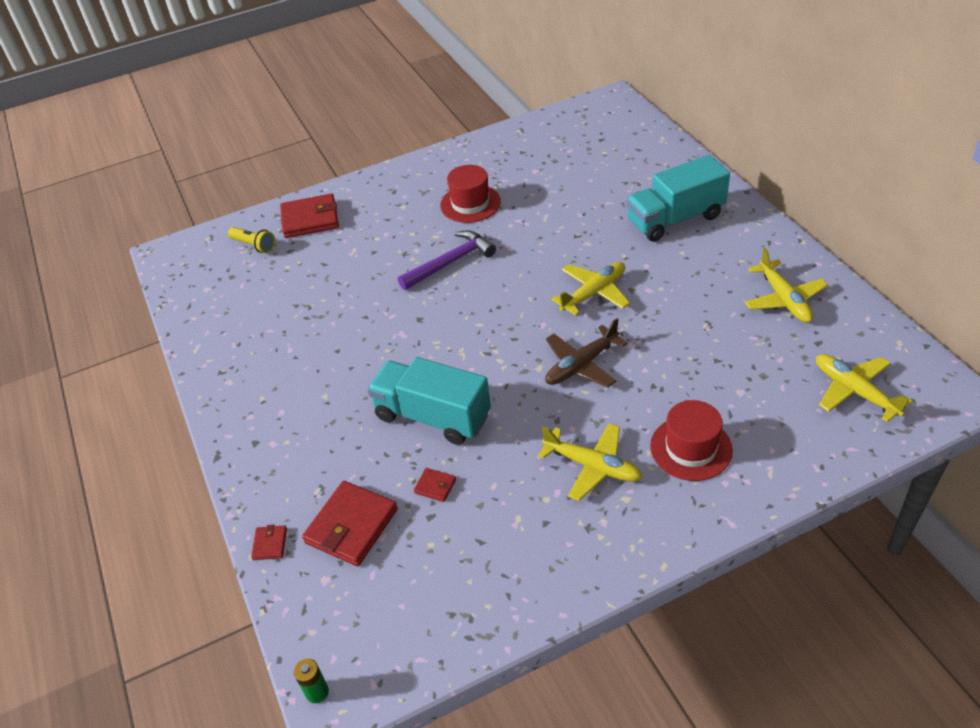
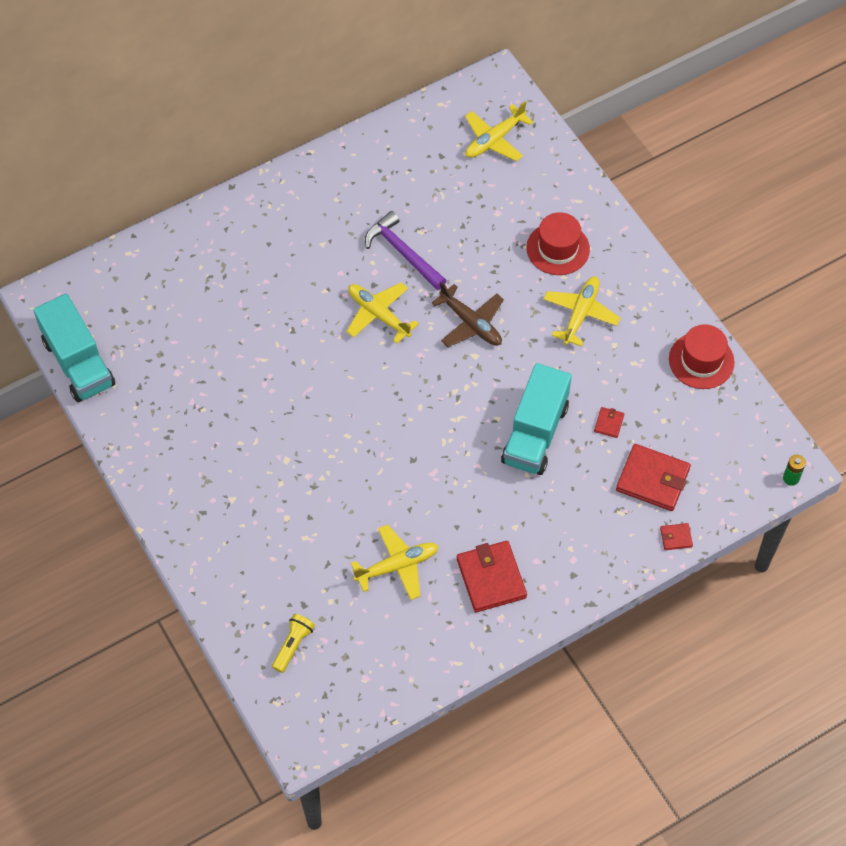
camera: 100 degrees left, 15 degrees up
red wallet [280,194,339,238] -> red wallet moved to [457,541,527,612]
purple hammer [398,230,496,290] -> purple hammer moved to [365,211,447,290]
red hat [440,165,501,223] -> red hat moved to [669,324,735,389]
turquoise truck [626,155,730,242] -> turquoise truck moved to [33,294,115,402]
yellow plane [745,248,828,323] -> yellow plane moved to [351,524,438,600]

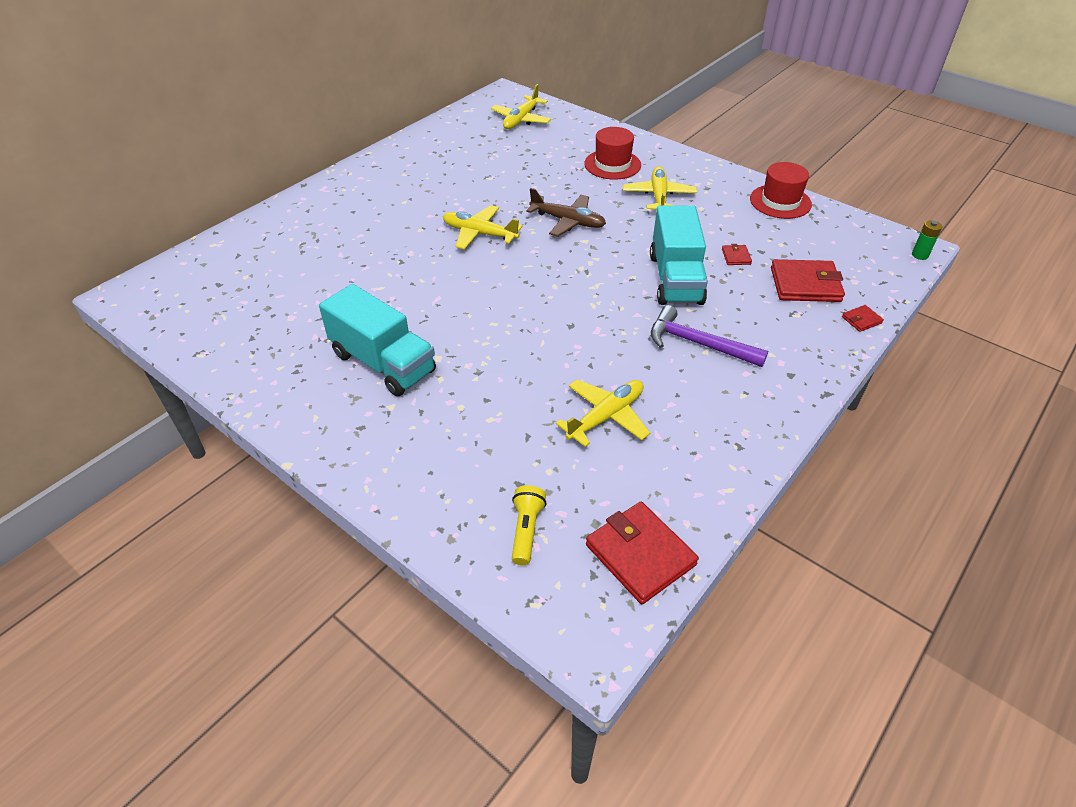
camera: 20 degrees left, 15 degrees down
turquoise truck [33,294,115,402] -> turquoise truck moved to [319,284,436,396]
purple hammer [365,211,447,290] -> purple hammer moved to [651,305,768,367]
red wallet [457,541,527,612] -> red wallet moved to [586,502,699,604]

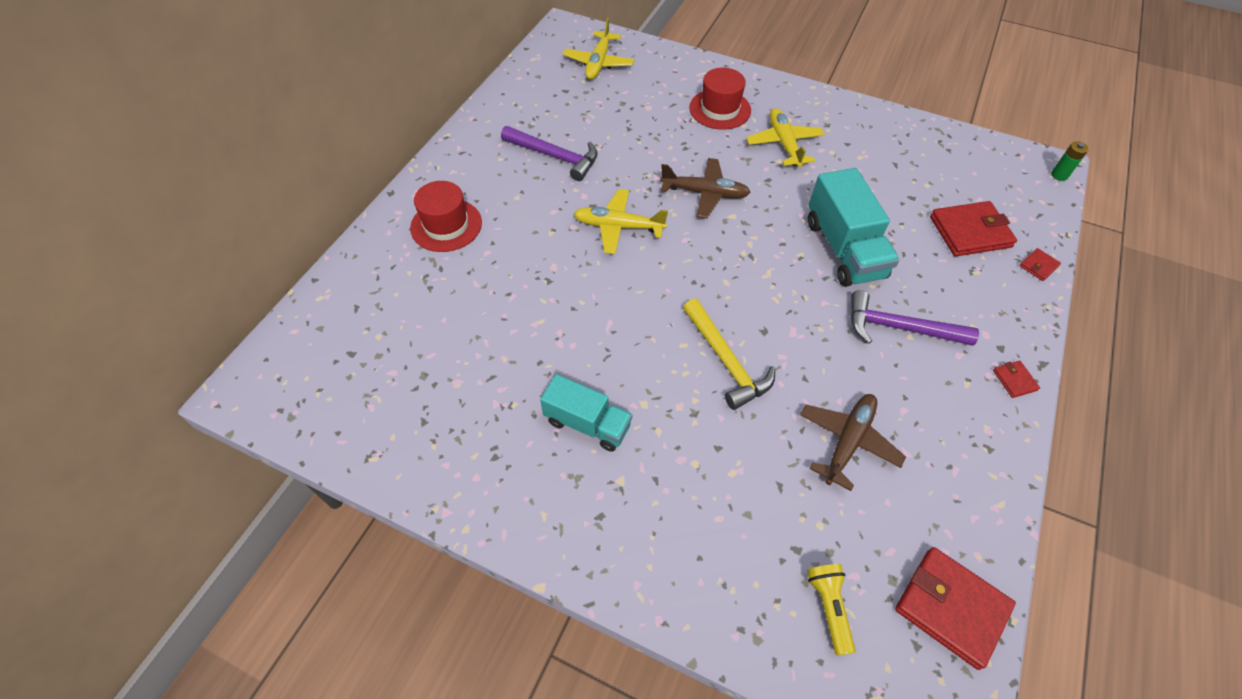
camera: 15 degrees left, 10 degrees up
turquoise truck [319,284,436,396] -> turquoise truck [540,374,632,452], size x0.66
yellow plane [556,379,650,447] -> brown plane [800,394,906,491]
red wallet [722,244,752,265] -> red wallet moved to [993,361,1040,398]
red hat [750,162,812,219] -> red hat moved to [410,181,482,252]
none -> purple hammer [501,126,598,181]
none -> yellow hammer [683,299,775,410]

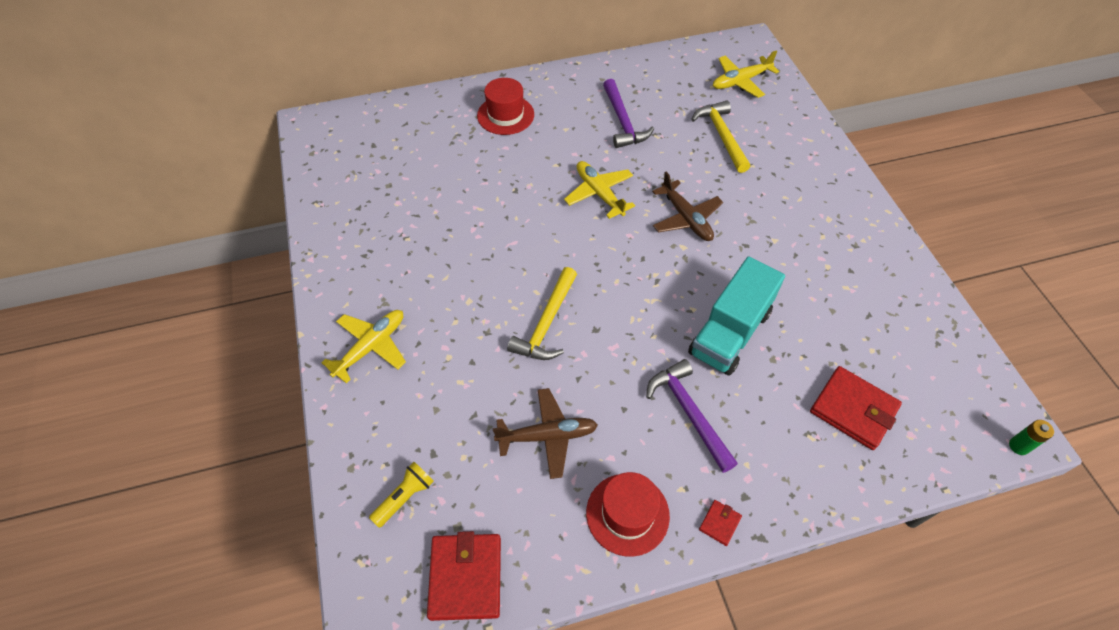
camera: 50 degrees right, 0 degrees up
turquoise truck [540,374,632,452] -> none
red hat [689,68,751,130] -> red hat moved to [586,472,670,557]
yellow plane [746,108,825,168] -> yellow plane moved to [321,310,406,384]
red wallet [1019,248,1061,281] -> none
none -> yellow hammer [691,101,750,173]

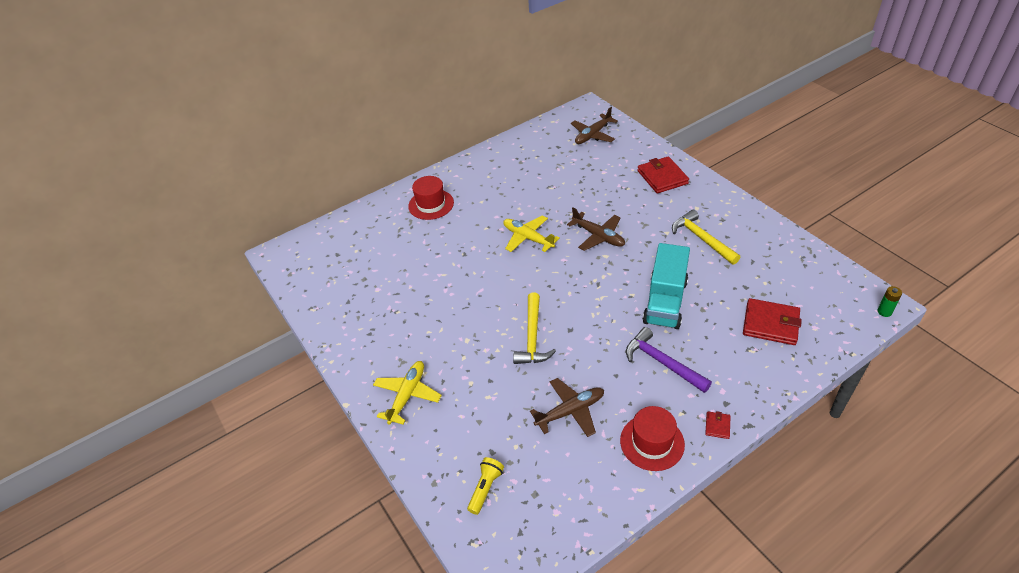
camera: 15 degrees left, 10 degrees down
red wallet [427,531,501,621] -> red wallet moved to [638,156,689,193]
purple hammer [603,79,654,148] -> none
yellow hammer [691,101,750,173] -> yellow hammer moved to [672,210,740,265]
yellow plane [713,50,779,98] -> brown plane [571,107,618,144]

